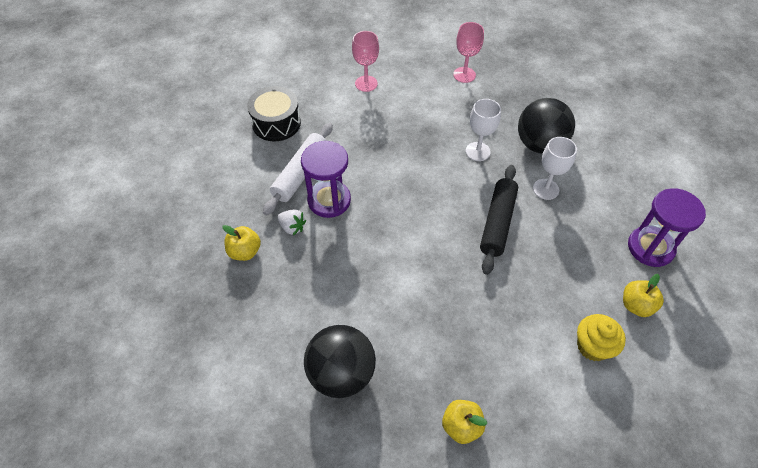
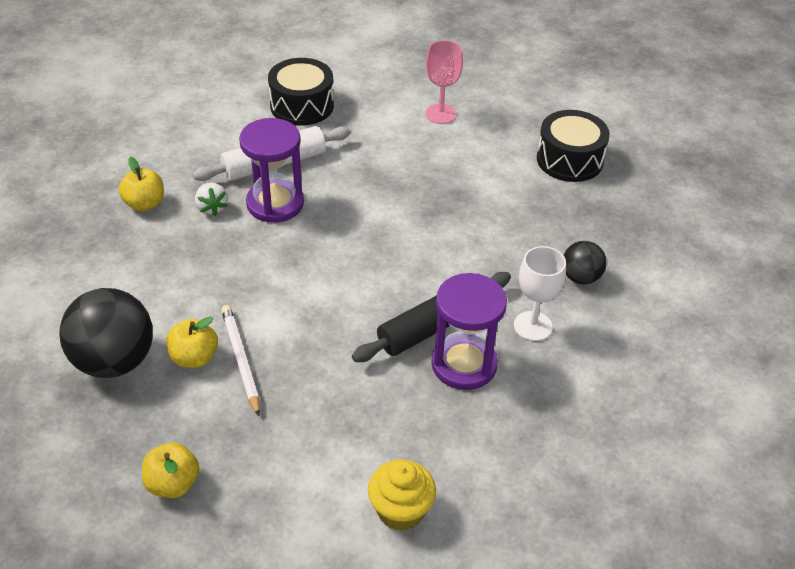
camera: 35 degrees right, 10 degrees down
pink goblet [453,22,484,83] -> black drum [537,110,610,182]
white goblet [466,99,501,161] -> none
black ball [518,98,575,154] -> black ball [564,241,606,284], size x0.54
yellow apple [623,274,664,317] -> yellow apple moved to [166,316,218,368]
purple hourglass [628,188,706,267] -> purple hourglass moved to [431,273,507,390]
none -> white pencil [221,305,260,416]

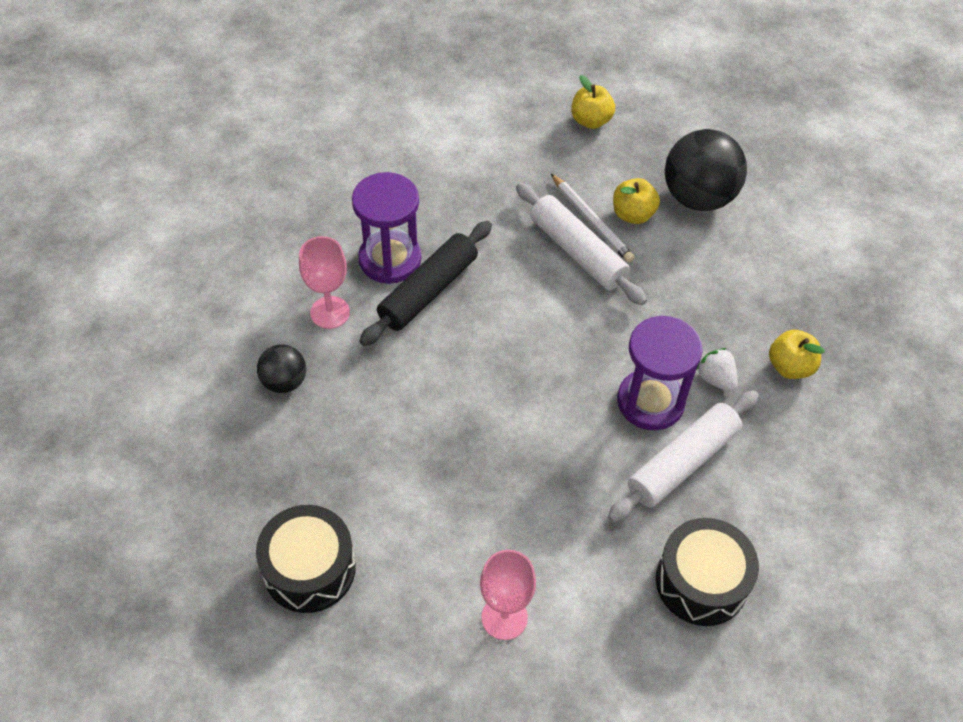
camera: 165 degrees right, 10 degrees up
yellow cupcake [368,460,436,531] -> none
white goblet [514,246,566,341] -> pink goblet [299,236,350,329]
none -> white rolling pin [516,183,647,305]

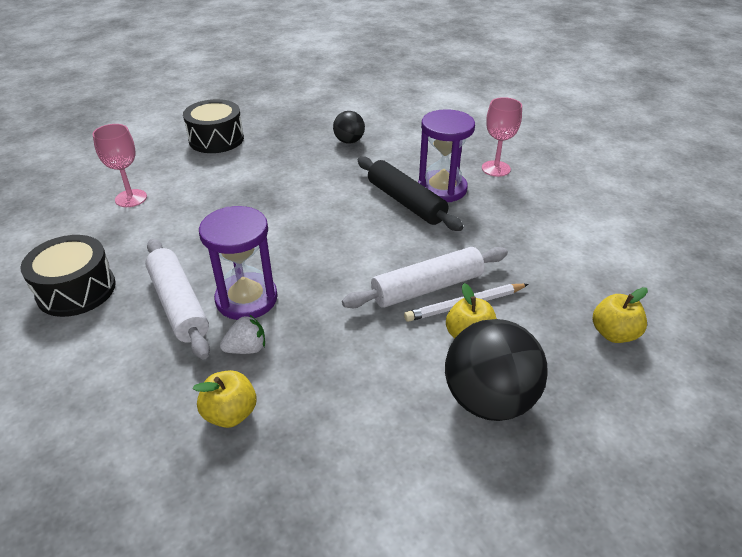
camera: 105 degrees right, 15 degrees down
pink goblet [299,236,350,329] -> pink goblet moved to [482,97,522,177]

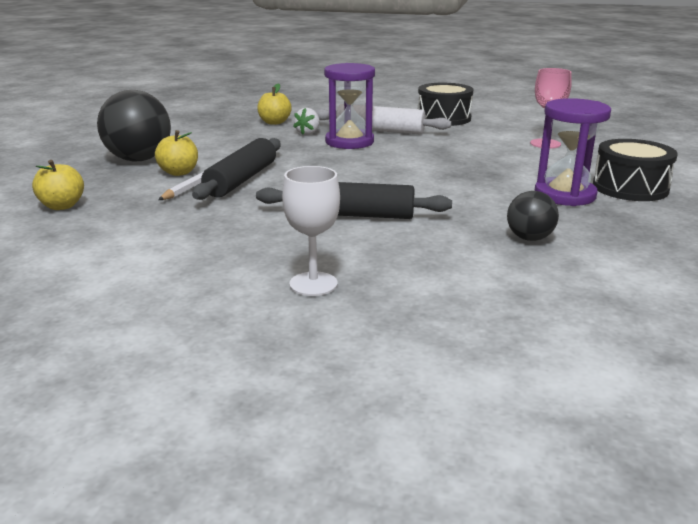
camera: 135 degrees right, 15 degrees down
white rolling pin [342,247,508,308] -> black rolling pin [192,138,280,200]
purple hourglass [418,109,475,202] -> purple hourglass moved to [534,98,611,206]
pink goblet [482,97,522,177] -> white goblet [282,166,340,296]

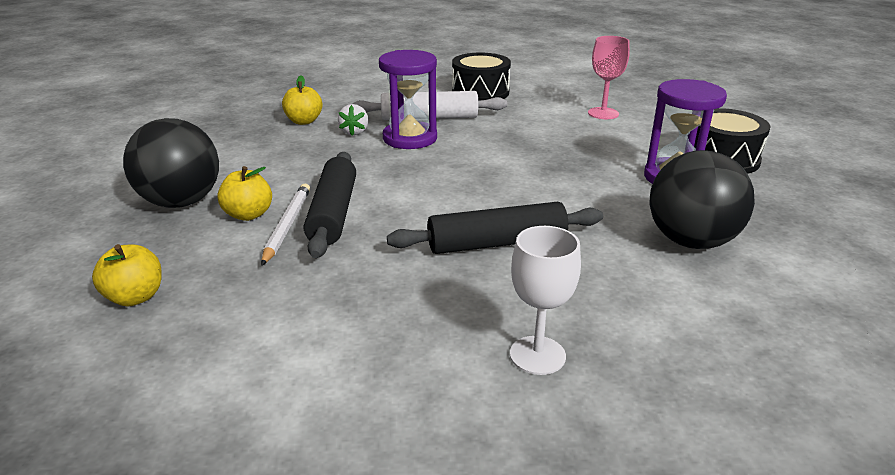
camera: 20 degrees left, 5 degrees up
black ball [507,191,559,241] -> black ball [649,150,755,249], size x1.85

